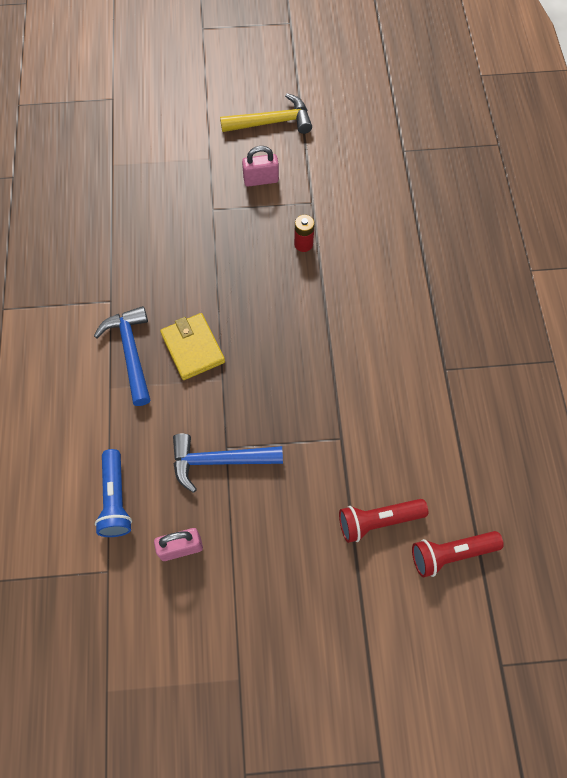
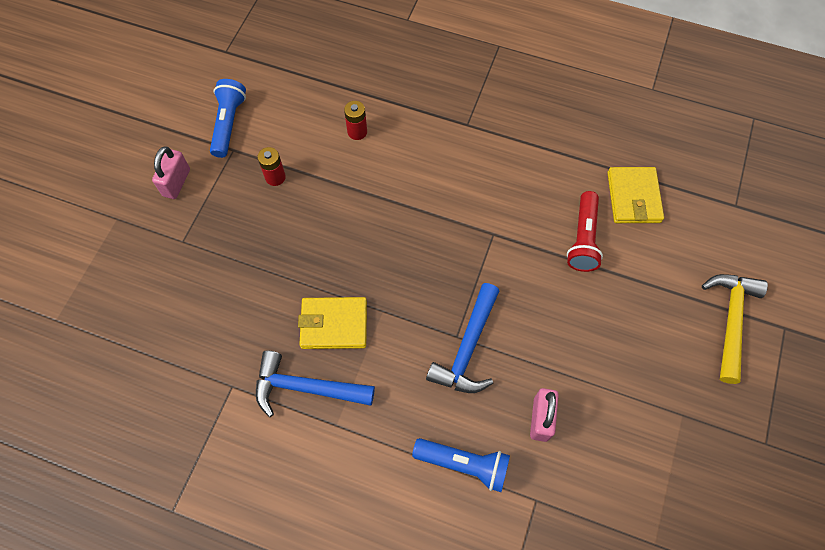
camera: 65 degrees left, 0 degrees up
yellow hammer [220,93,312,134] -> yellow hammer moved to [702,274,768,384]
red flashlight [412,531,504,578] -> yellow wallet [607,167,664,223]
none -> blue flashlight [210,79,246,158]
none -> red battery [344,101,367,140]

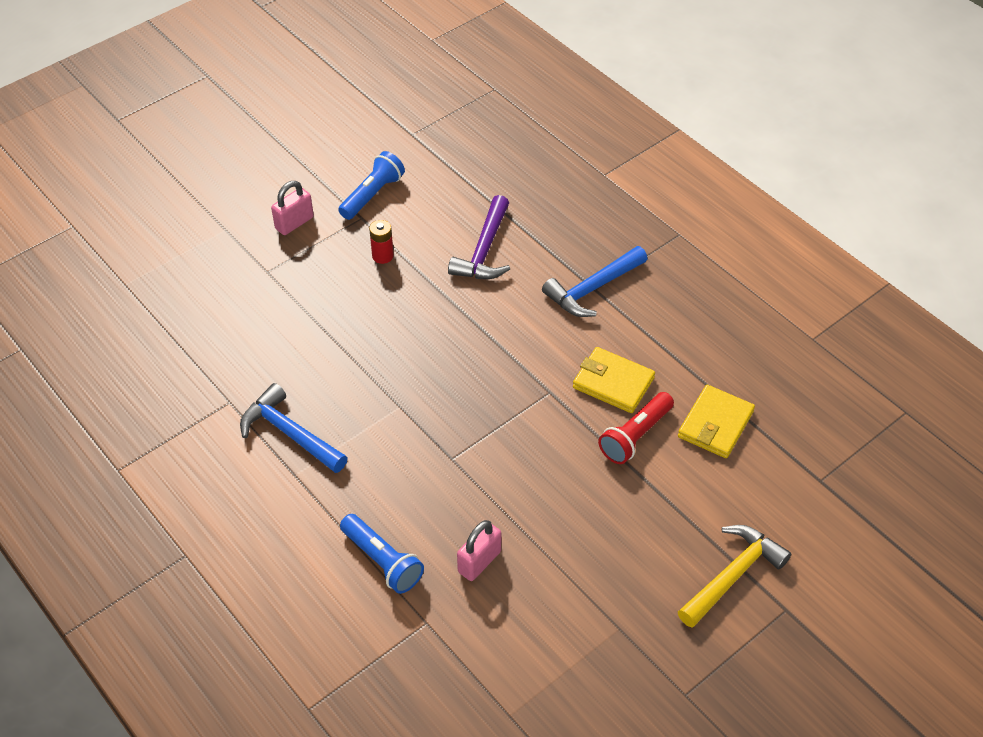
camera: 30 degrees right, 15 degrees down
yellow wallet [298,297,367,349] -> yellow wallet moved to [573,347,655,413]
red battery [344,101,367,140] -> purple hammer [448,195,510,279]
blue hammer [426,283,499,393] -> blue hammer moved to [542,246,647,317]

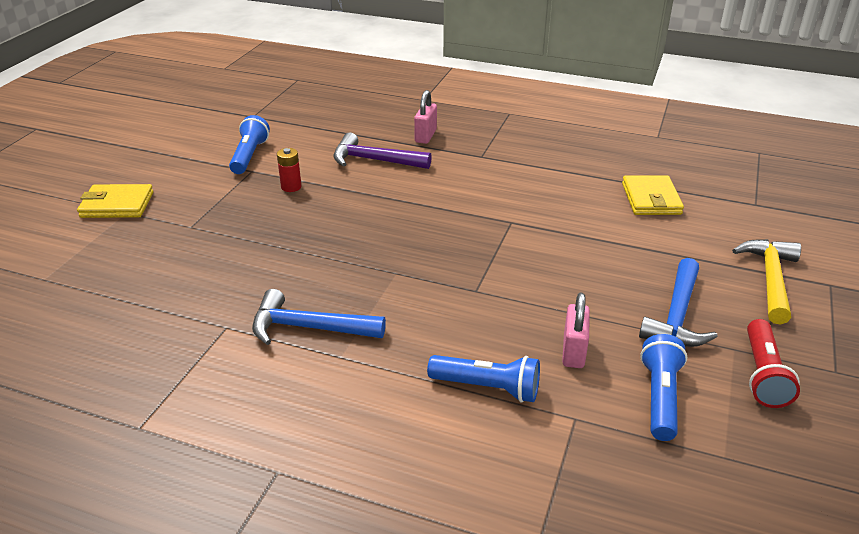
camera: 30 degrees left, 15 degrees down
pink padlock [271,181,314,235] -> pink padlock moved to [414,90,437,144]
purple hammer [448,195,510,279] -> purple hammer turned 120 degrees clockwise [333,132,432,169]
blue hammer [542,246,647,317] -> blue hammer moved to [639,258,718,347]
yellow wallet [573,347,655,413] -> yellow wallet moved to [77,184,153,218]
red flashlight [598,392,674,464] -> red flashlight moved to [747,319,800,408]
none -> blue flashlight [640,334,687,441]

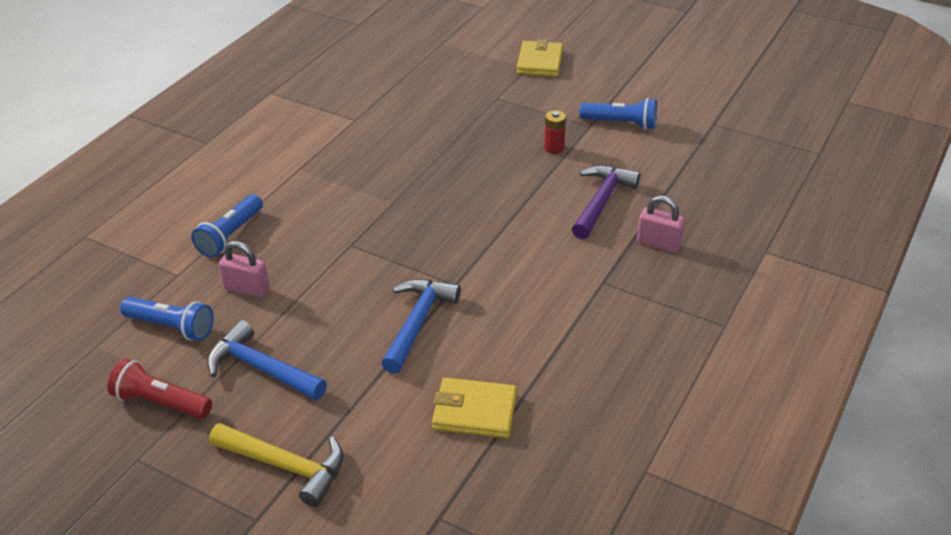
camera: 100 degrees right, 5 degrees up
blue hammer [252,289,386,345] -> blue hammer moved to [381,279,461,374]

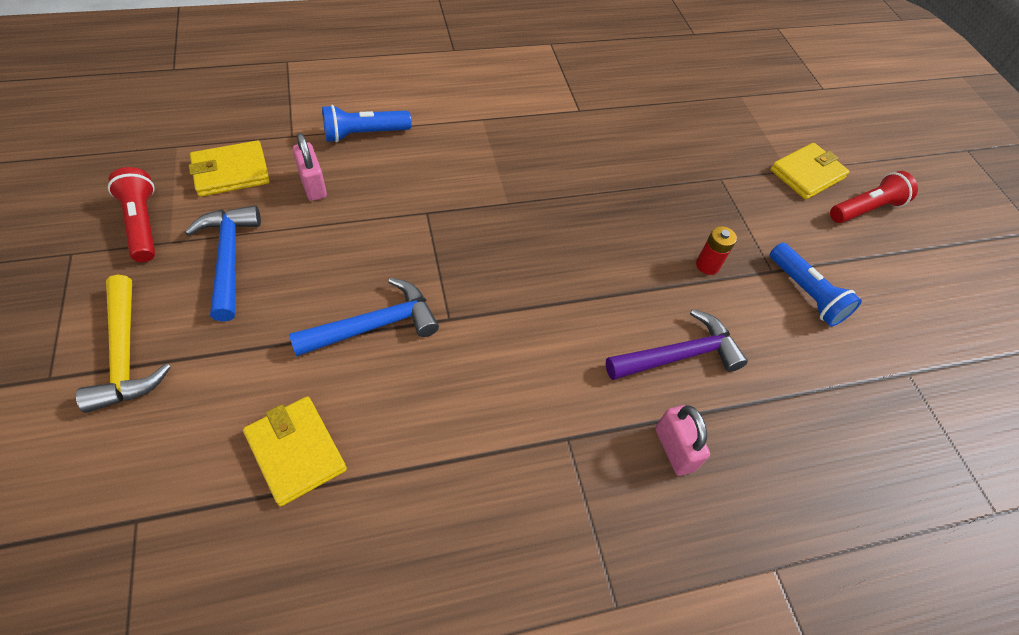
camera: 40 degrees right, 15 degrees up
blue flashlight [120,297,214,341] -> yellow wallet [188,140,270,197]
none -> red flashlight [830,171,918,223]

